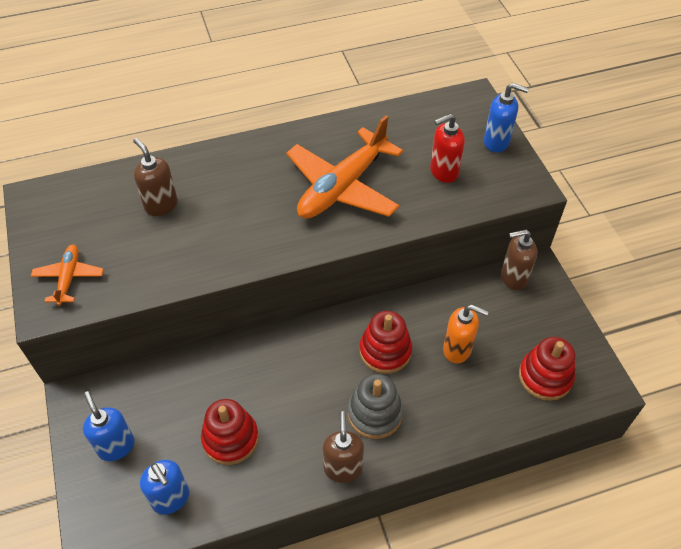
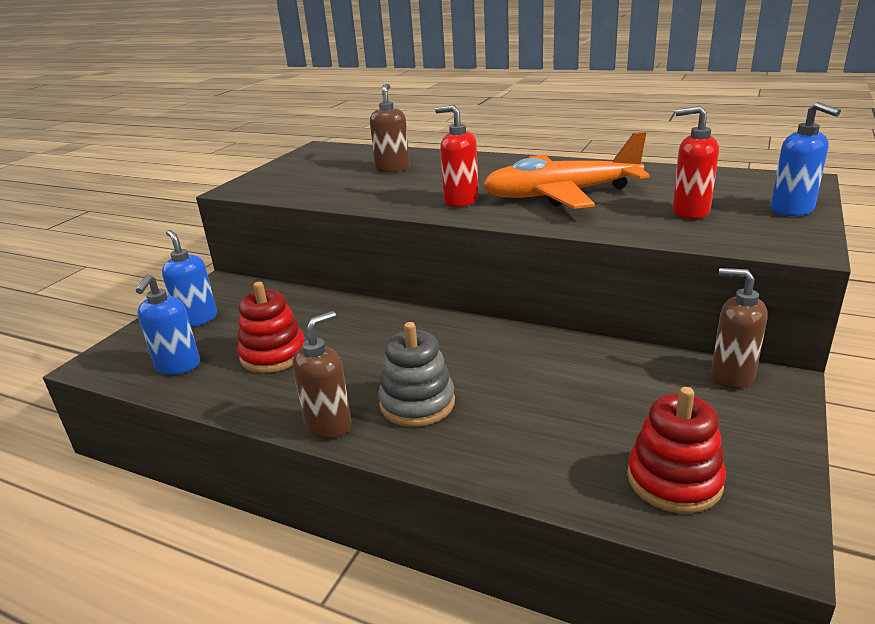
camera: 45 degrees right, 25 degrees down
orange plane [31,244,104,306] -> none
blue soap dispenser [83,391,135,461] -> blue soap dispenser turned 45 degrees counterclockwise [162,230,217,327]
red stacking toy [359,311,412,374] -> none
orange soap dispenser [443,305,489,364] -> none
none -> red soap dispenser [435,105,479,207]

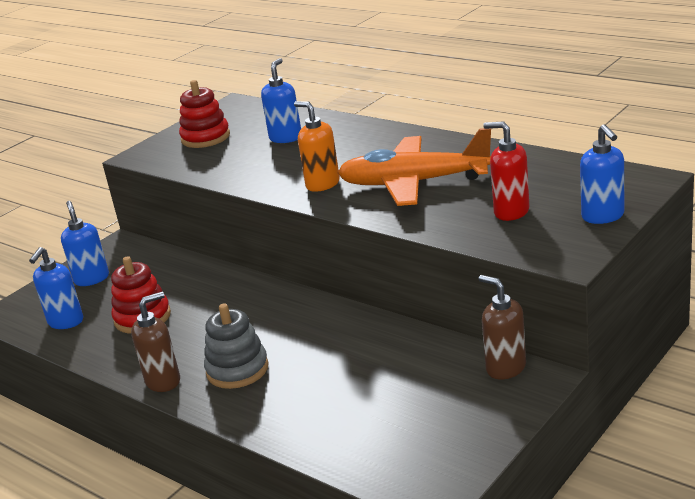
camera: 15 degrees right, 0 degrees up
brown soap dispenser [370,84,410,173] -> blue soap dispenser [261,58,301,143]
red soap dispenser [435,105,479,207] -> orange soap dispenser [294,101,340,192]
red stacking toy [627,387,726,514] -> red stacking toy moved to [179,80,230,148]

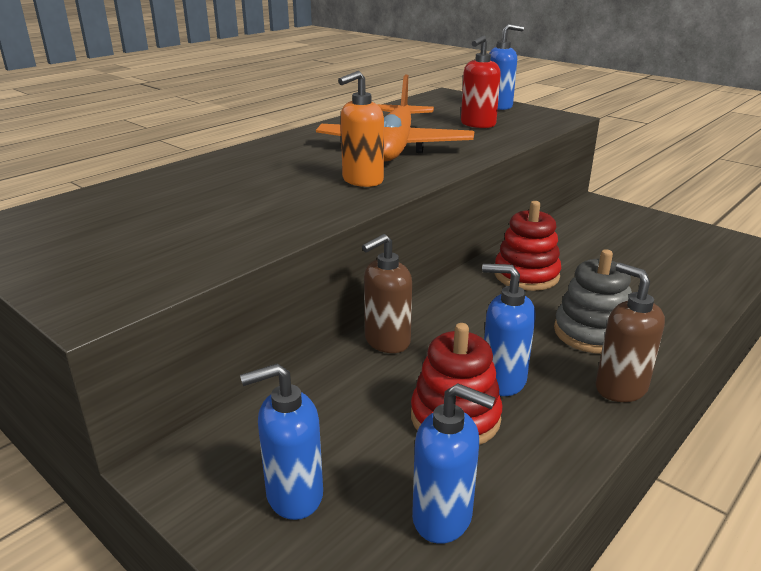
camera: 90 degrees left, 0 degrees up
red stacking toy [179,80,230,148] -> red stacking toy moved to [494,201,561,291]
blue soap dispenser [261,58,301,143] -> blue soap dispenser moved to [482,264,536,396]
brown soap dispenser [479,275,526,380] -> brown soap dispenser moved to [362,234,412,353]

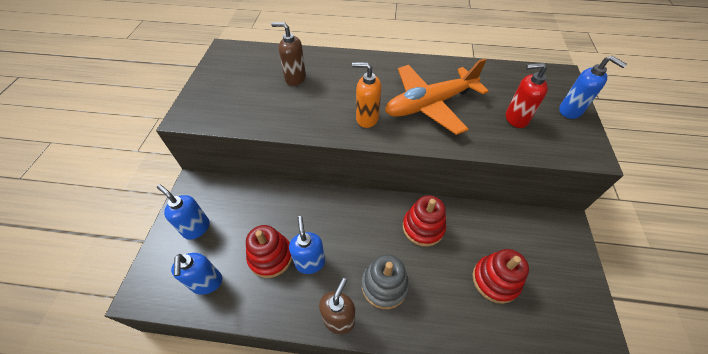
camera: 55 degrees right, 25 degrees up
brown soap dispenser [362,234,412,353] -> brown soap dispenser moved to [271,22,306,86]
none -> red stacking toy [472,249,529,304]

